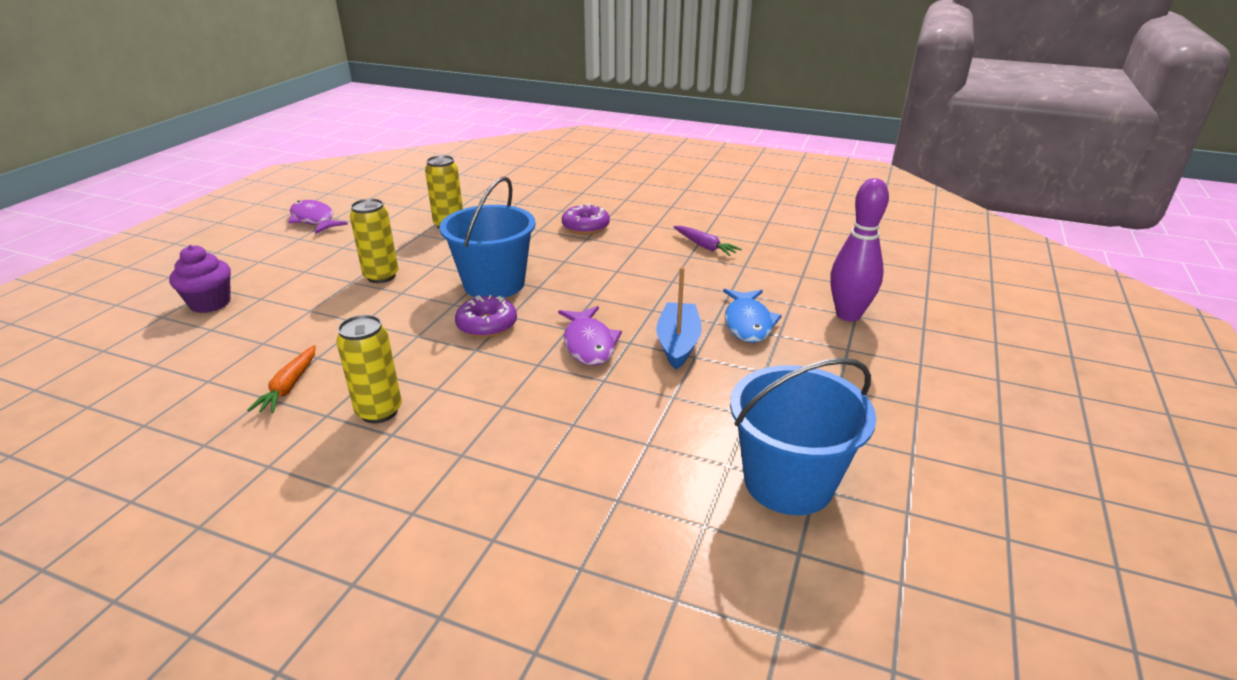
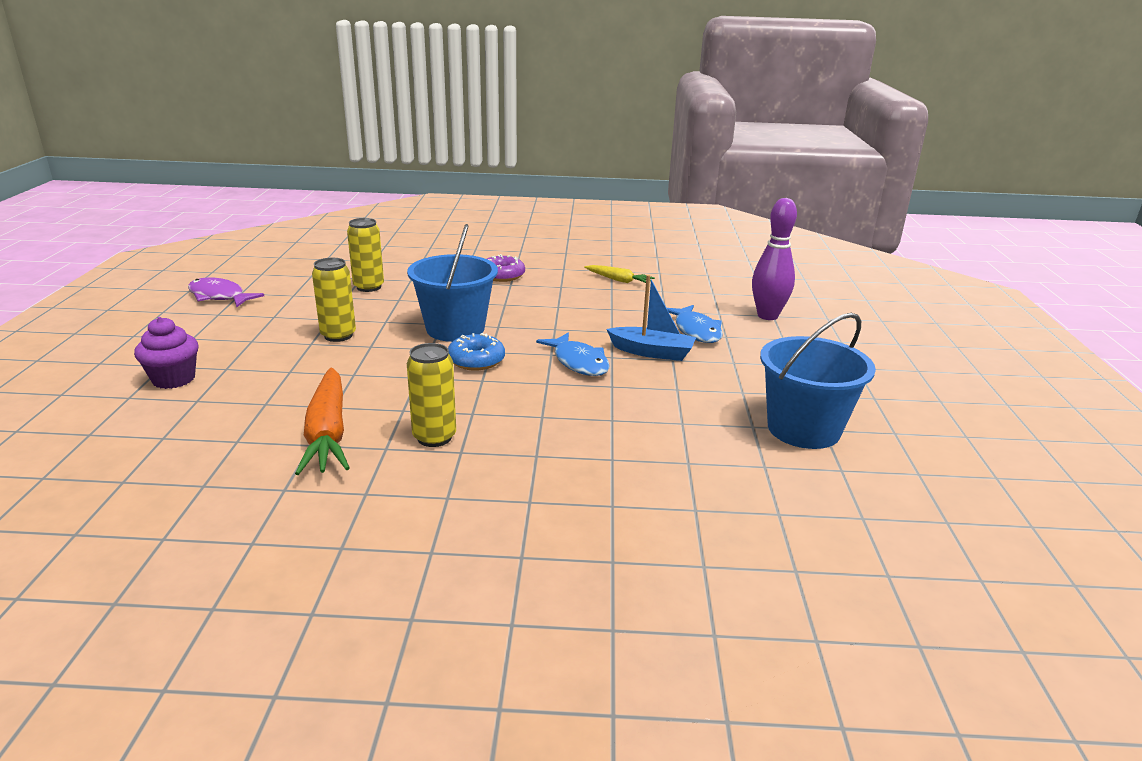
camera: 20 degrees left, 5 degrees down
orange carrot [247,345,316,413] -> orange carrot [295,367,350,475], size x1.81
purple donut [455,295,517,338] -> blue donut [448,333,505,370]
purple fish [558,306,622,366] -> blue fish [536,333,610,376]
blue boat [656,267,702,370] -> blue boat turned 120 degrees clockwise [607,275,696,361]
purple carrot [673,226,742,256] -> yellow carrot [584,265,655,283]

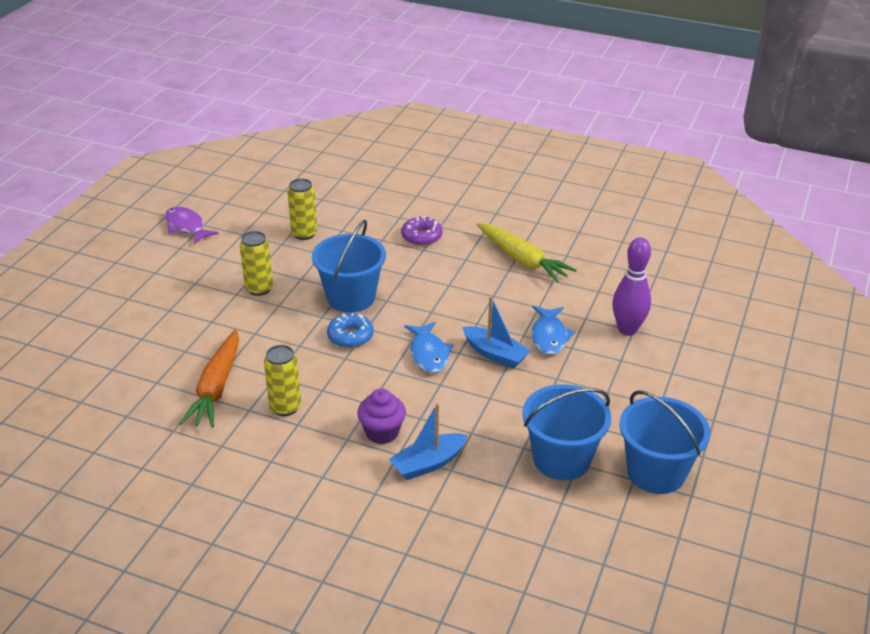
camera: 20 degrees right, 10 degrees up
purple cupcake [134,317,199,389] -> purple cupcake moved to [357,389,406,444]
yellow carrot [584,265,655,283] -> yellow carrot [476,223,577,283], size x1.81
none -> blue boat [389,403,467,480]
none -> blue bucket [619,390,710,494]

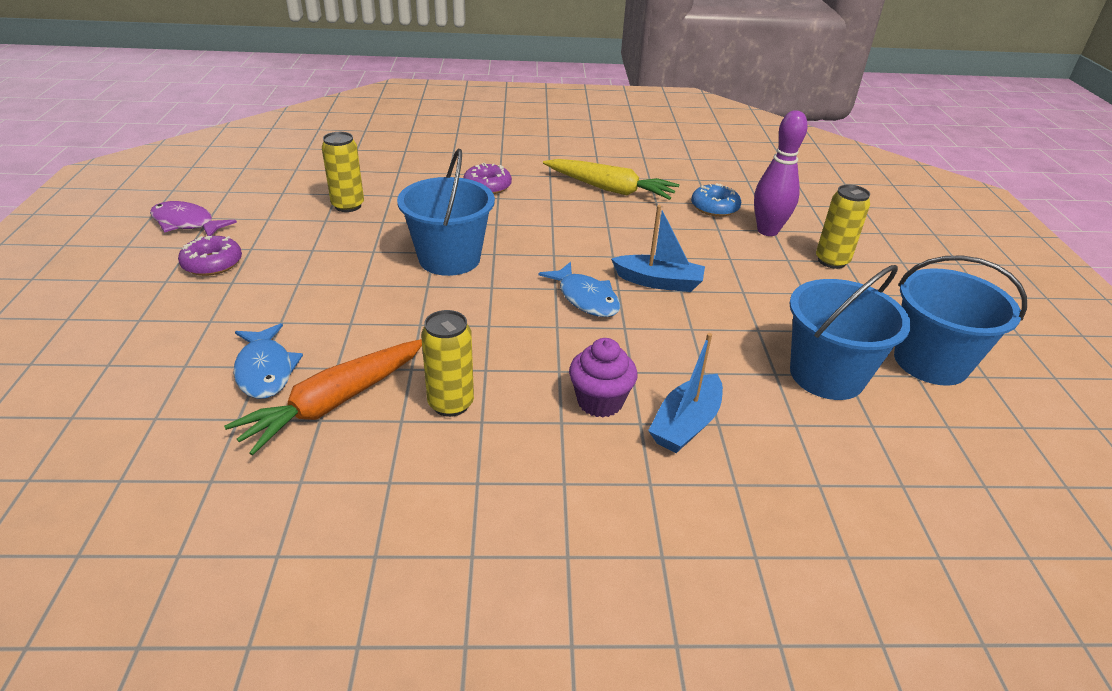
camera: 25 degrees left, 0 degrees up
orange carrot [179,329,239,427] -> orange carrot turned 60 degrees clockwise [224,339,422,456]
yellow can [240,231,273,296] -> yellow can moved to [816,184,870,269]
blue donut [327,313,374,348] -> blue donut moved to [691,183,742,217]
blue fish [531,306,575,355] -> blue fish moved to [233,323,303,399]
none -> purple donut [178,236,242,276]

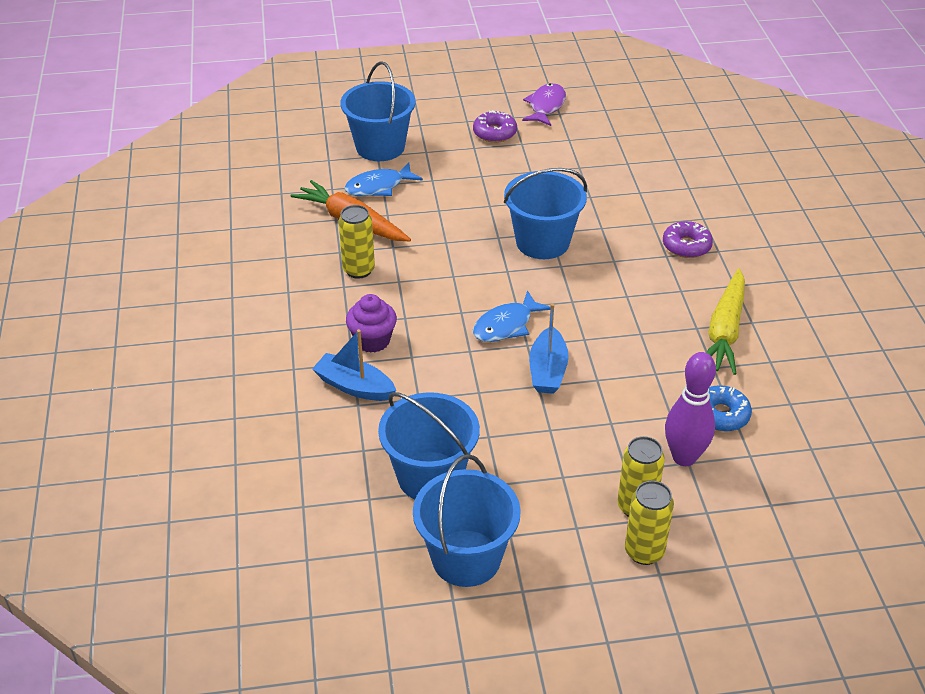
camera: 85 degrees right, 5 degrees up
yellow can [322,132,364,212] -> yellow can moved to [625,481,674,565]
none -> blue bucket [341,61,416,161]

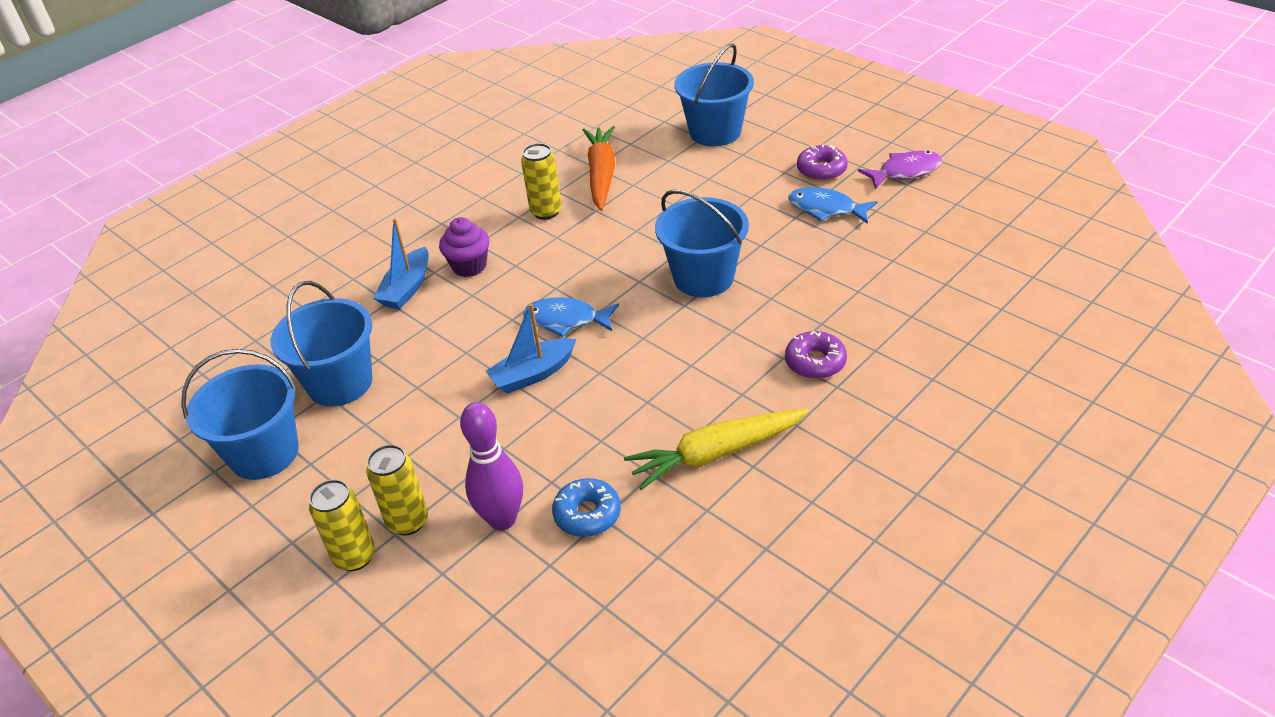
camera: 55 degrees right, 0 degrees up
blue boat [312,329,396,401] -> blue boat turned 150 degrees counterclockwise [373,218,429,309]
blue fish [344,162,423,196] -> blue fish moved to [788,187,878,224]

